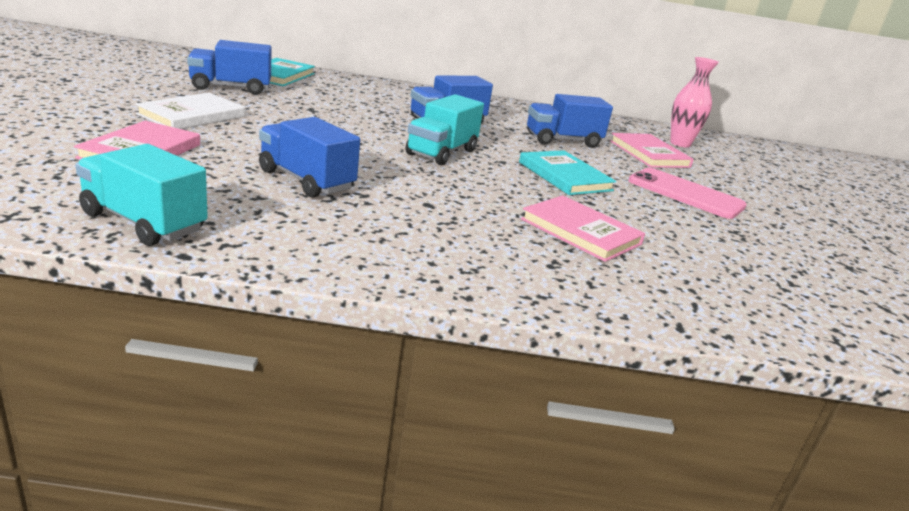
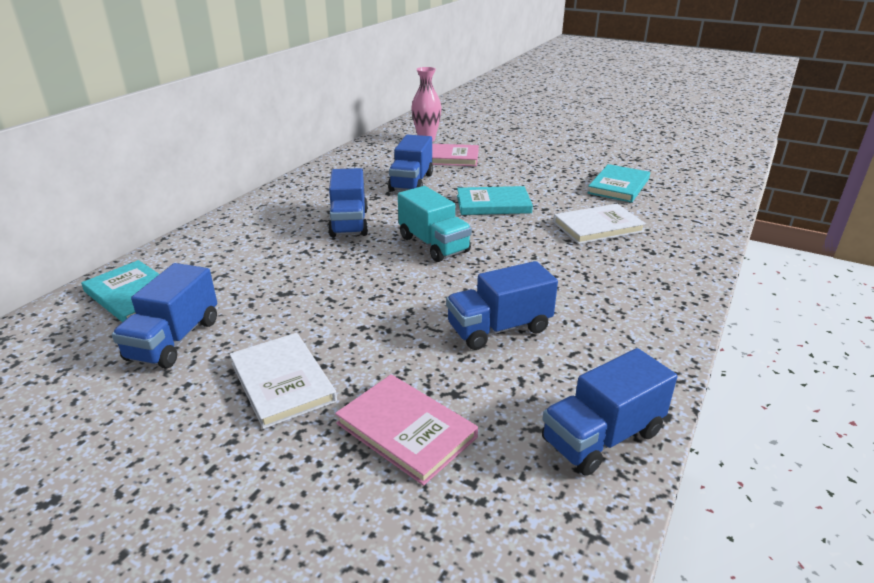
camera: 60 degrees left, 5 degrees up
turquoise truck [75,144,208,246] -> blue truck [542,348,677,476]
pink book [521,195,645,262] -> white book [553,204,646,244]
pink phone [628,168,747,219] -> none
none -> turquoise book [588,164,650,203]

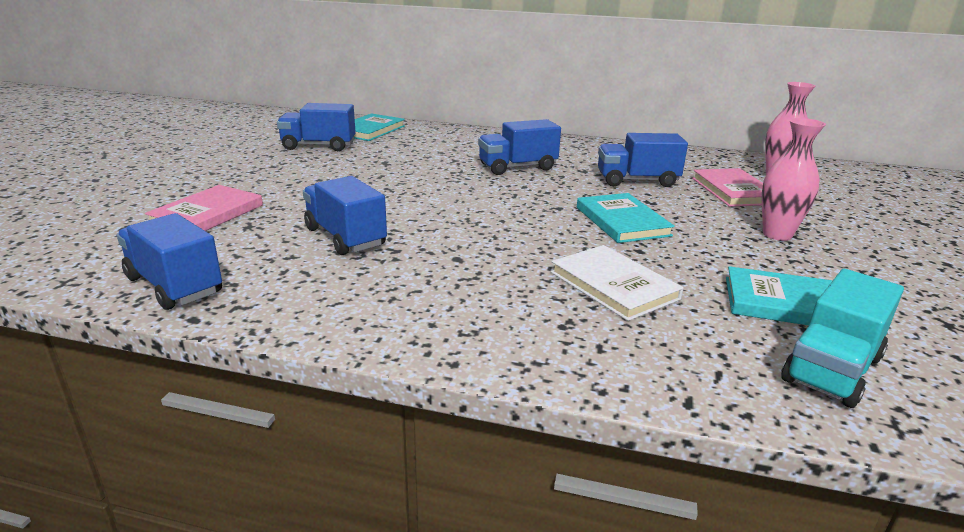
camera: 75 degrees right, 5 degrees down
white book [229,333,337,429] -> none
turquoise truck [398,186,472,262] -> turquoise truck moved to [781,269,904,408]
none -> pink vase [762,118,826,241]

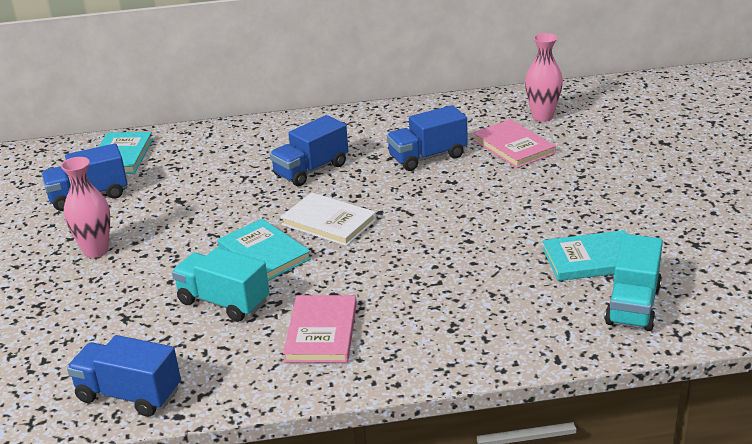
camera: 20 degrees left, 5 degrees up
pink book [145,185,263,231] -> pink book moved to [283,295,357,363]
blue truck [303,176,387,255] -> turquoise truck [172,247,270,322]
white book [551,245,684,321] -> white book moved to [281,192,376,246]
turquoise book [577,193,675,243] -> turquoise book moved to [217,219,311,281]
pink vase [762,118,826,241] -> pink vase moved to [61,157,110,258]

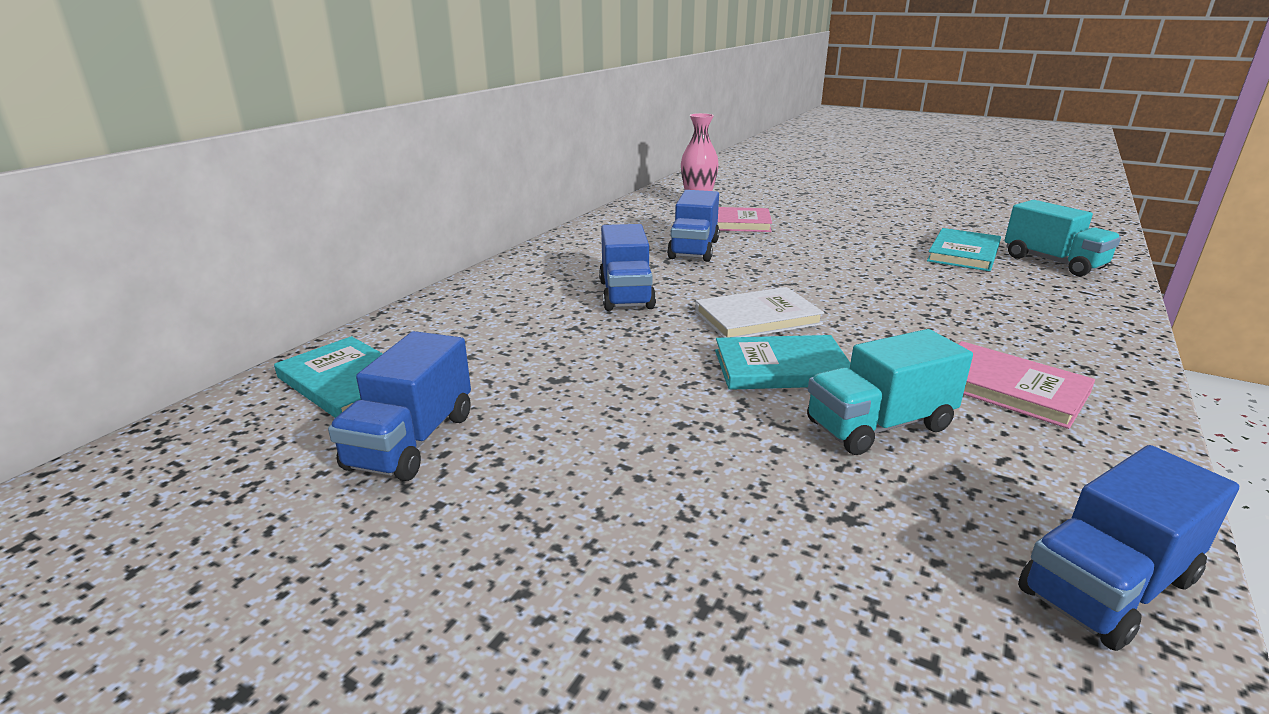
camera: 55 degrees left, 5 degrees down
pink vase [61,157,110,258] -> none

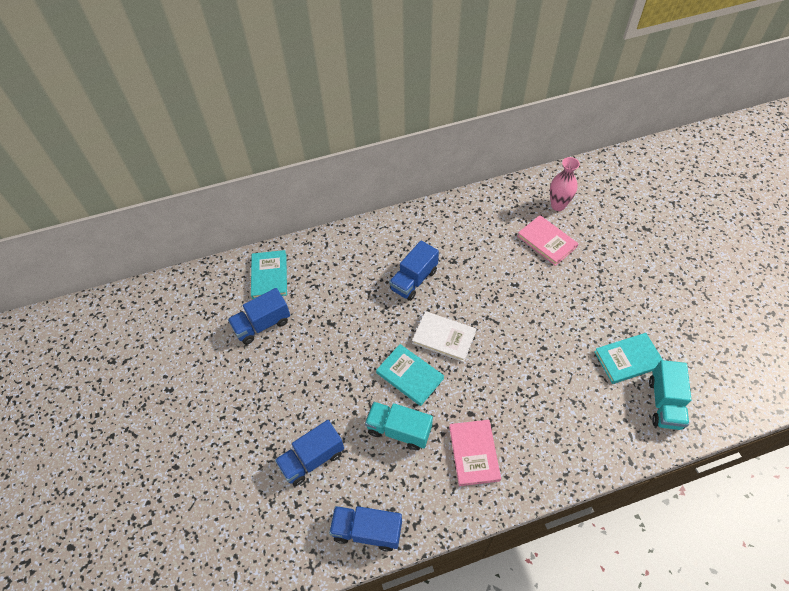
camera: 45 degrees right, 30 degrees up
blue truck [667,190,719,262] -> blue truck moved to [275,420,344,486]

